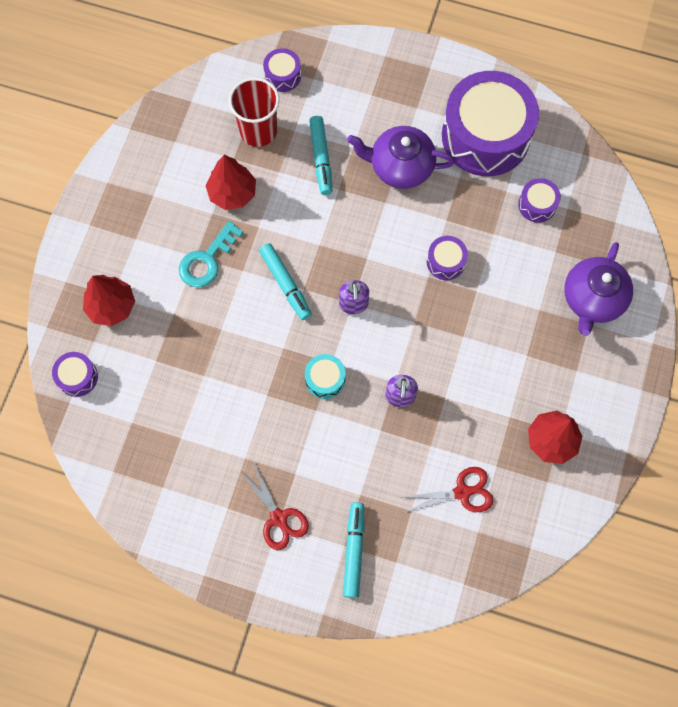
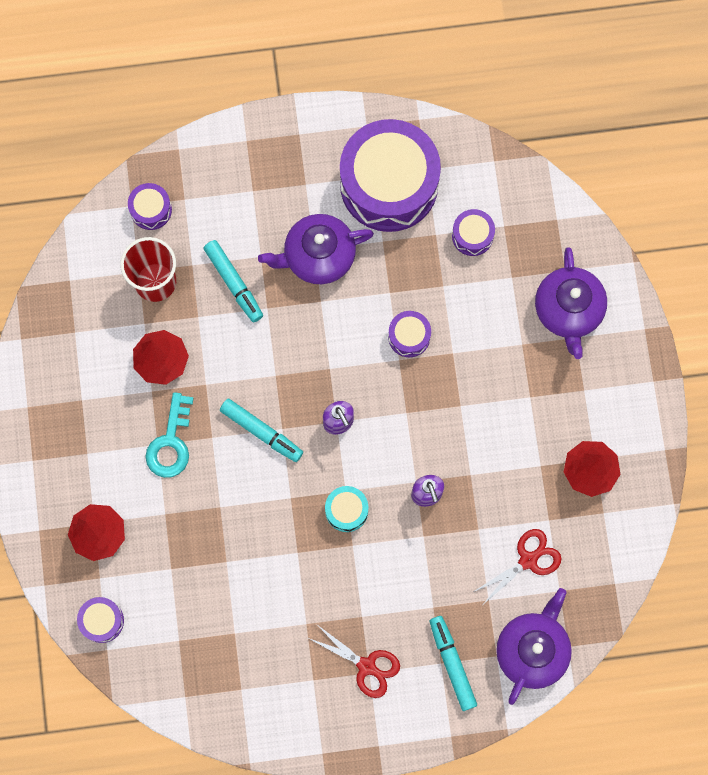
camera: 25 degrees left, 5 degrees up
none -> purple teapot [496,588,572,705]

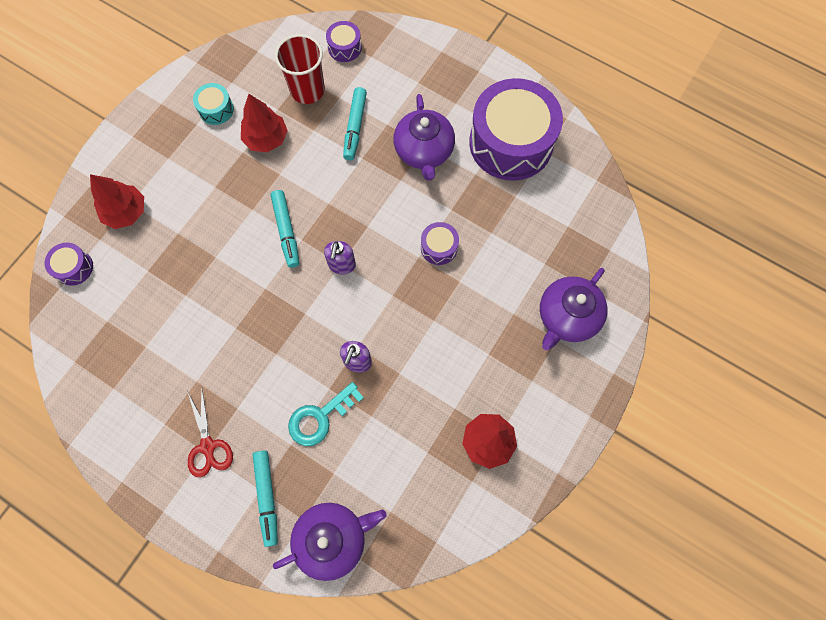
camera: 40 degrees right, 5 degrees down
turquoise key [146,392,194,478] -> turquoise key moved to [288,382,364,446]
purple teapot [258,214,374,284] -> purple teapot turned 120 degrees counterclockwise [394,94,455,181]
turquoise drum [325,486,368,532] -> turquoise drum moved to [193,83,234,125]
turquoise marker [429,616,477,711] -> turquoise marker turned 150 degrees clockwise [252,451,278,547]
purple drum [452,209,495,256] -> none
red scissors [474,529,562,603] -> none

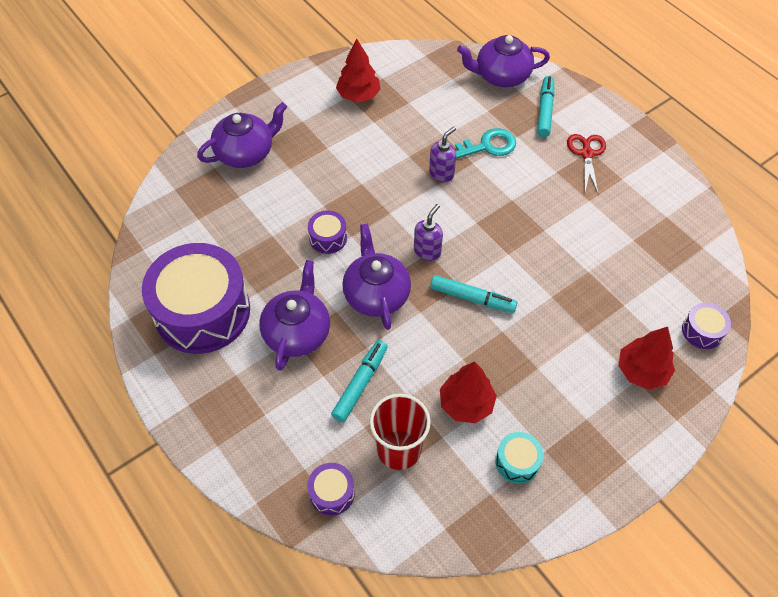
camera: 160 degrees left, 15 degrees down
turquoise marker [271,190,299,268] -> turquoise marker turned 105 degrees clockwise [430,275,518,313]
none -> purple teapot [342,223,411,330]

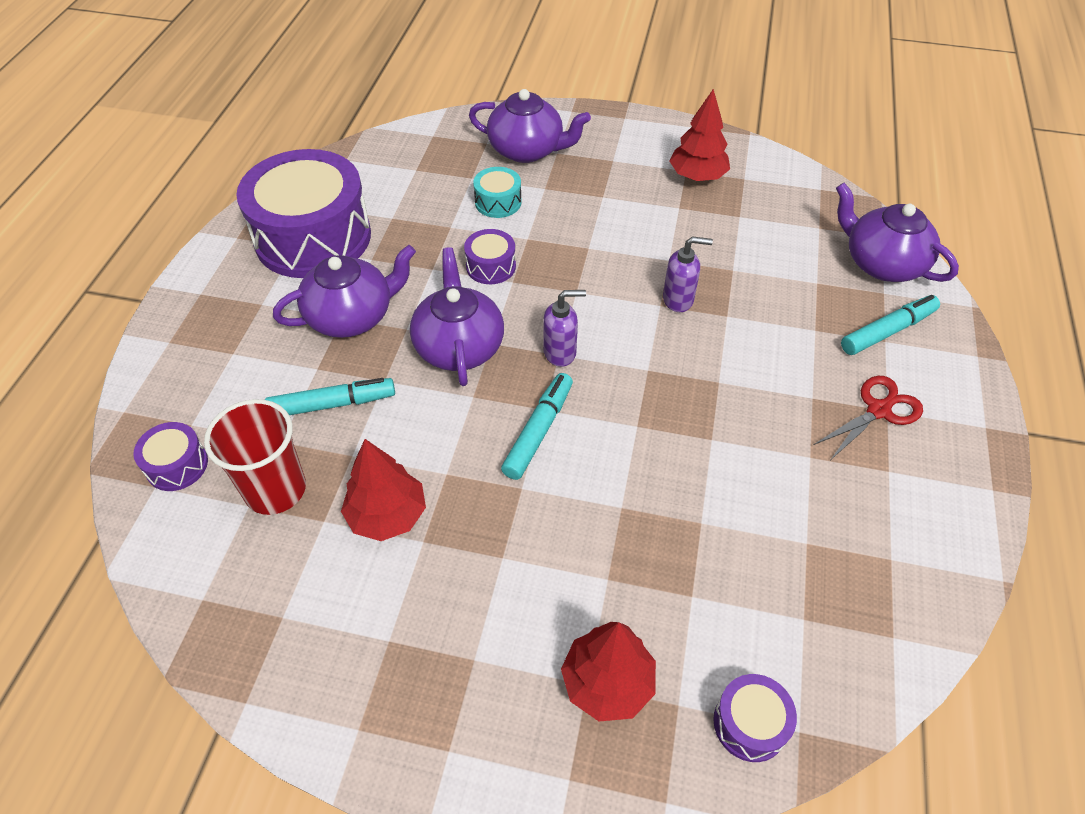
camera: 50 degrees right, 5 degrees down
purple teapot [342,223,411,330] -> purple teapot turned 45 degrees counterclockwise [410,247,504,386]
turquoise marker [430,275,518,313] -> turquoise marker turned 135 degrees counterclockwise [501,373,573,480]
turquoise key [450,128,516,159] -> none
turquoise drum [495,432,544,484] -> turquoise drum moved to [473,167,521,218]

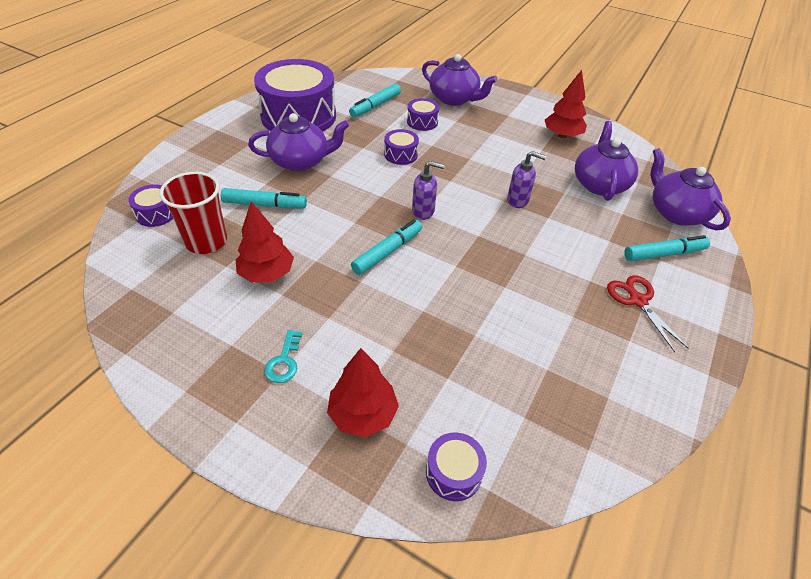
camera: 15 degrees right, 5 degrees down
purple teapot [410,247,504,386] -> purple teapot moved to [575,121,638,201]
turquoise drum [473,167,521,218] -> purple drum [407,98,439,131]
red scissors [814,376,923,459] -> red scissors turned 90 degrees counterclockwise [607,275,688,352]
none -> turquoise key [264,330,303,383]
none -> turquoise marker [349,83,401,118]

